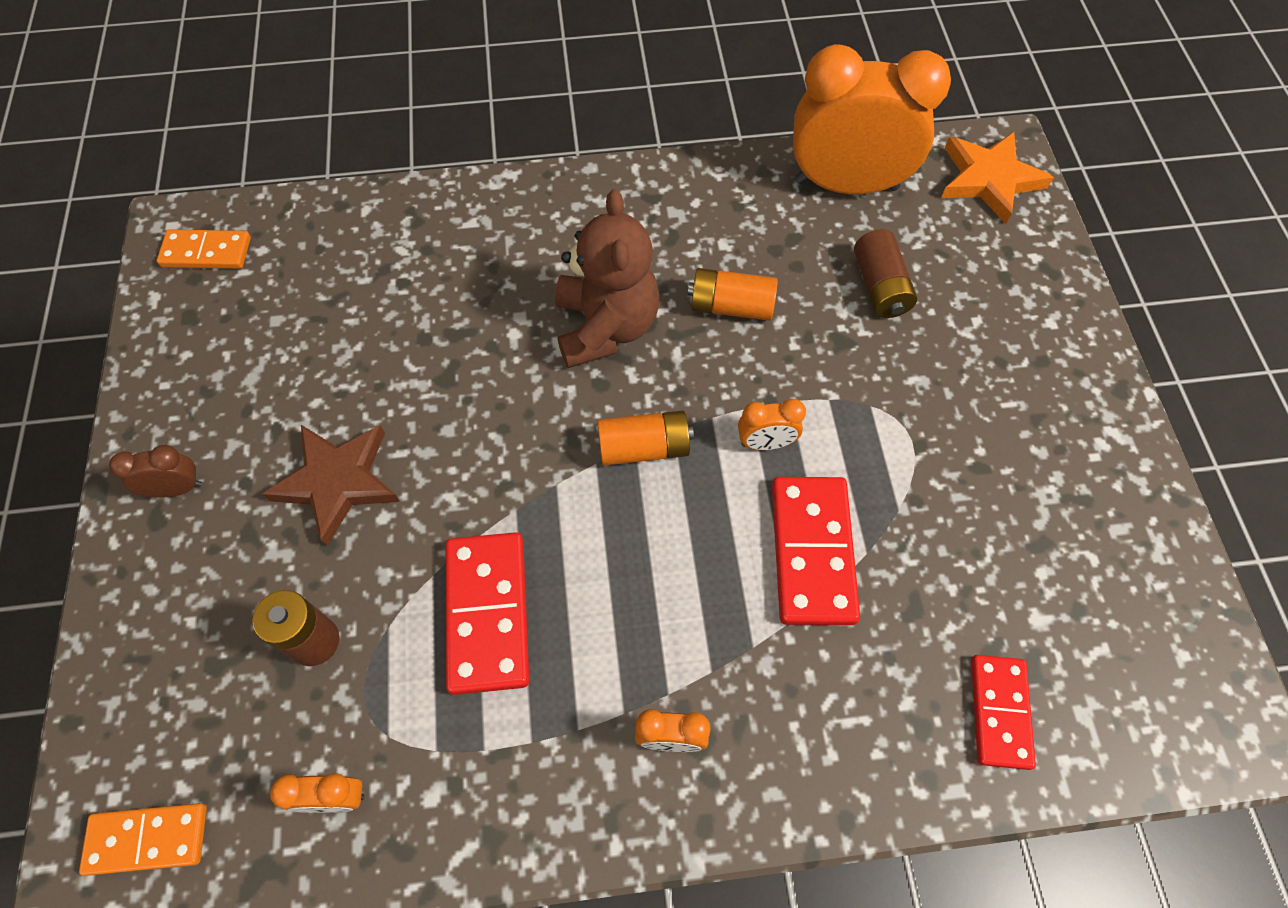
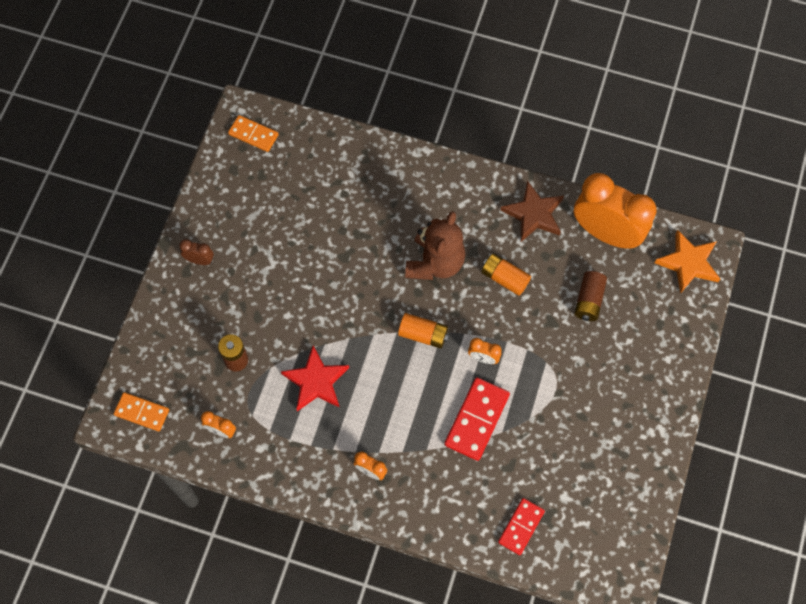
camera: 25 degrees right, 5 degrees up
brown star [262,425,400,546] -> brown star moved to [500,181,564,242]
red domino [446,532,529,695] -> red star [281,346,349,411]

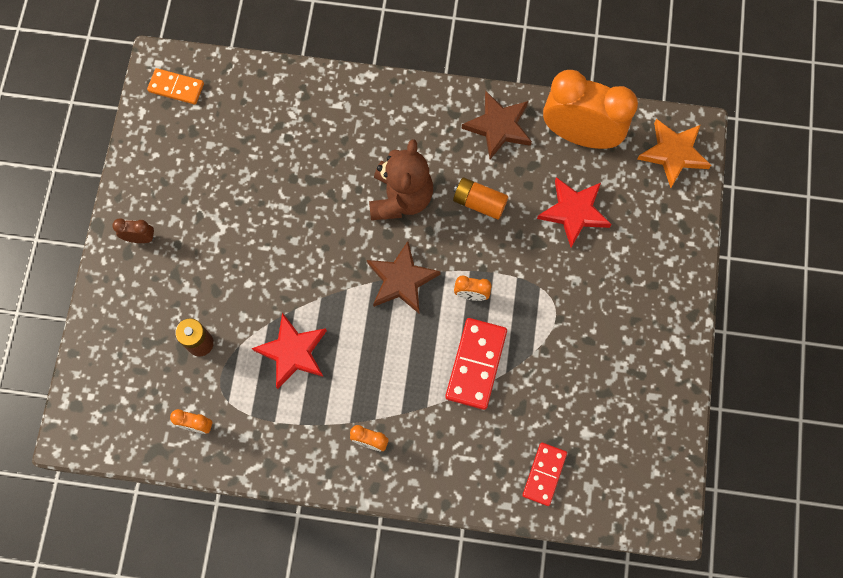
camera: 10 degrees left, 5 degrees up
orange domino [114,392,169,431] -> none
orange battery [398,313,449,349] -> brown star [367,241,441,313]
brown battery [574,271,607,321] -> red star [537,177,612,248]

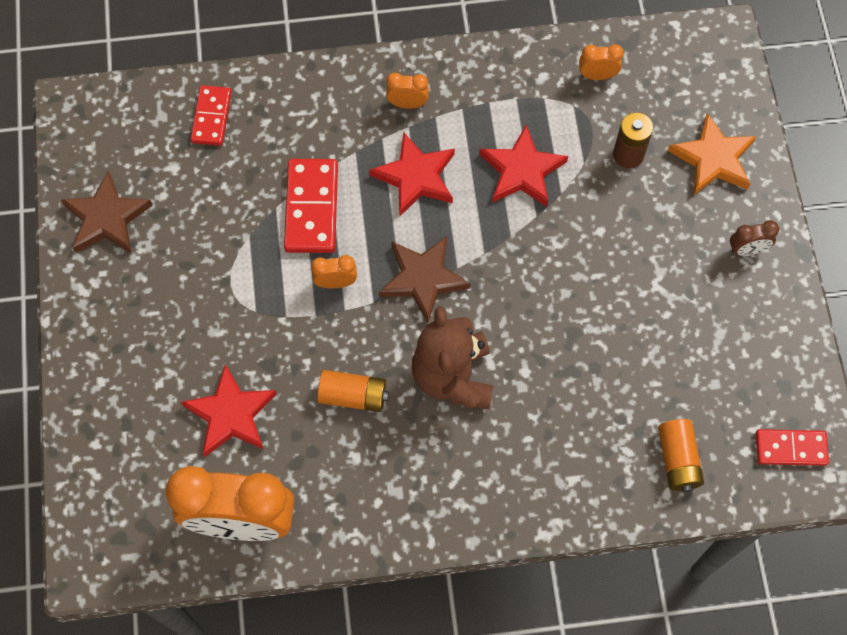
camera: 165 degrees right, 5 degrees down
orange domino [147,68,204,105] -> red domino [756,429,829,466]
brown star [462,91,532,159] -> brown star moved to [61,171,153,253]
orange star [637,119,711,188] -> orange star moved to [668,113,757,195]
none -> red star [369,132,455,216]
none -> orange battery [658,419,704,492]

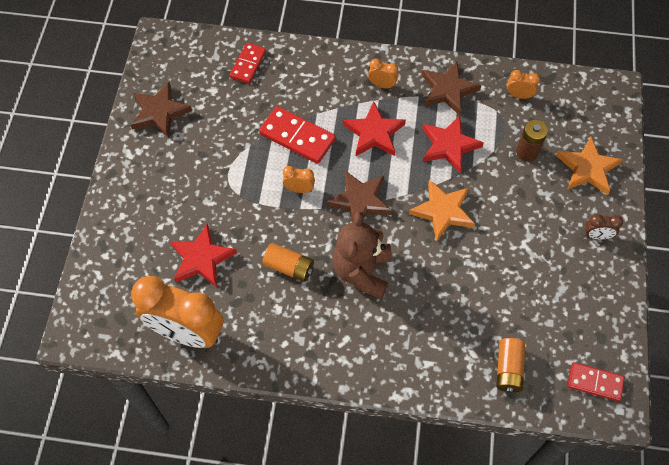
camera: 15 degrees right, 5 degrees down
red domino [284,159,338,253] -> red domino turned 75 degrees counterclockwise [259,106,336,164]
none -> orange star [409,180,475,241]
none -> brown star [421,61,481,115]

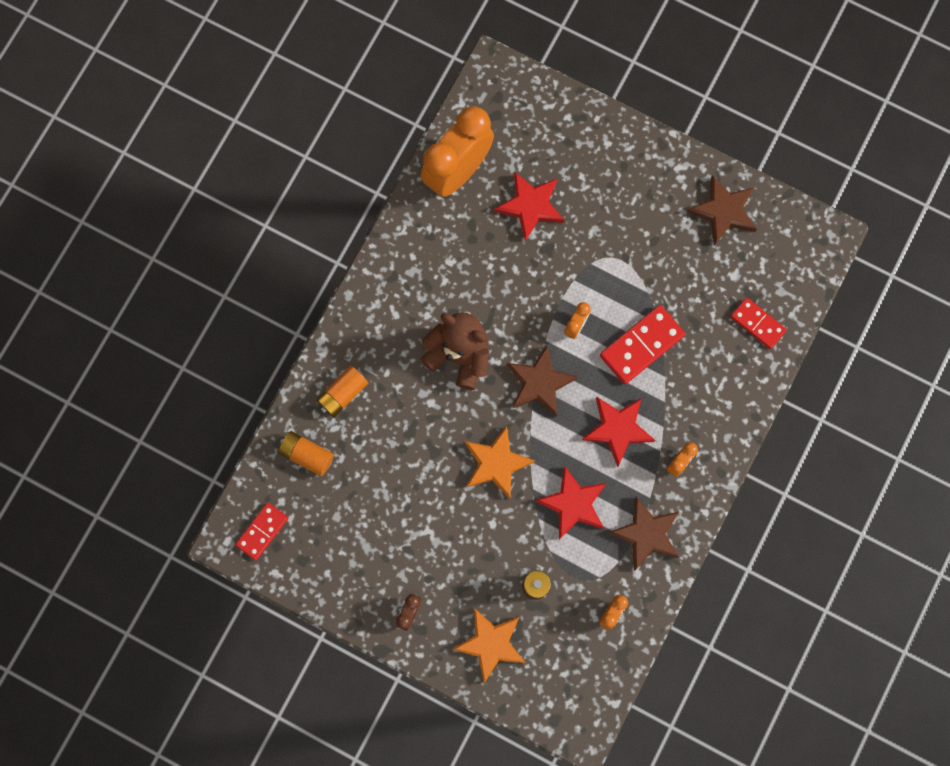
camera: 110 degrees right, 15 degrees up
orange battery [262,243,314,282] -> orange battery moved to [316,365,368,418]

